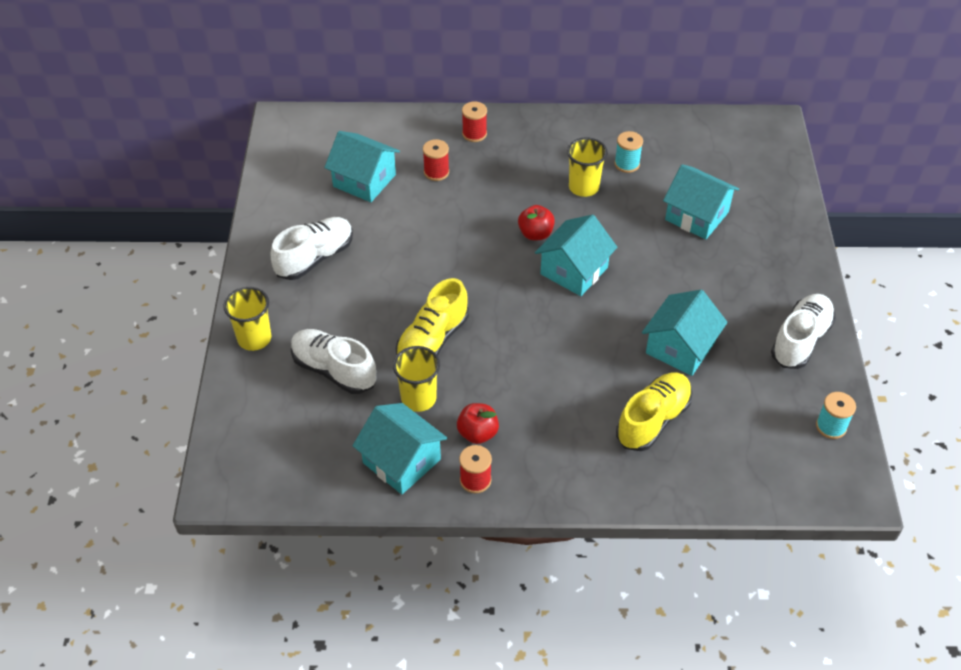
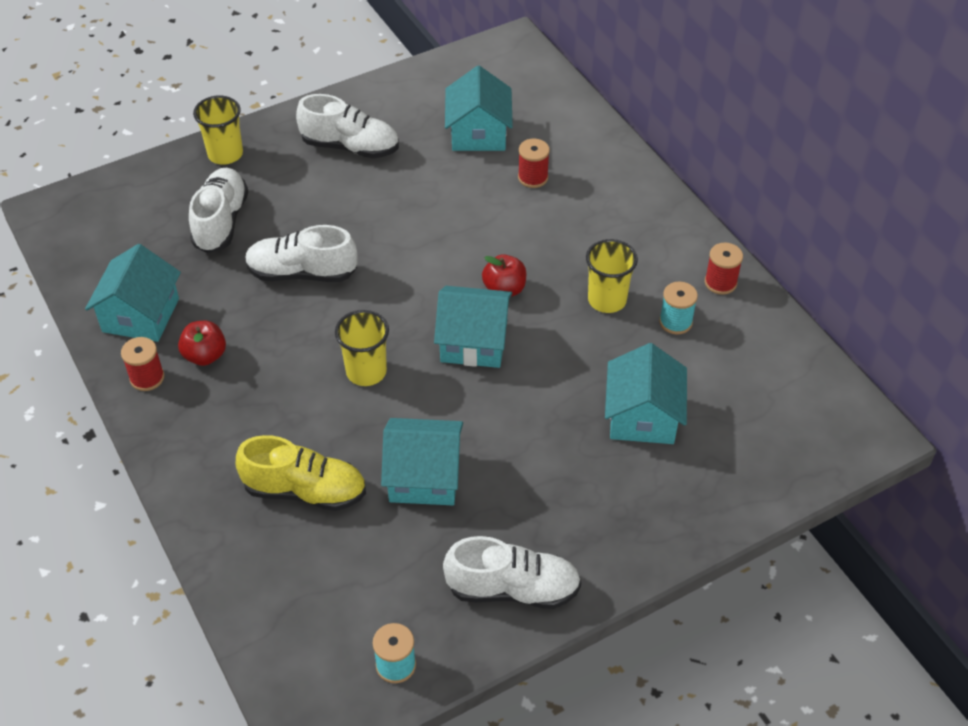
camera: 60 degrees right, 0 degrees up
yellow cup [393,346,440,412] -> yellow cup moved to [335,310,389,386]
yellow shoe [396,278,469,356] -> white shoe [245,225,357,282]
red spool [462,101,487,142] -> red spool moved to [705,243,743,295]

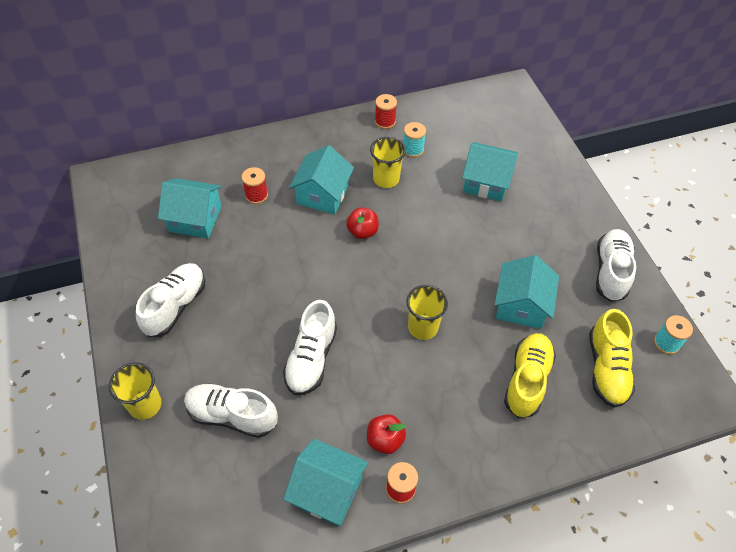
camera: 80 degrees left, 5 degrees up
turquoise house [434,286,512,368] -> turquoise house moved to [289,145,354,214]
none -> yellow shoe [589,309,635,408]

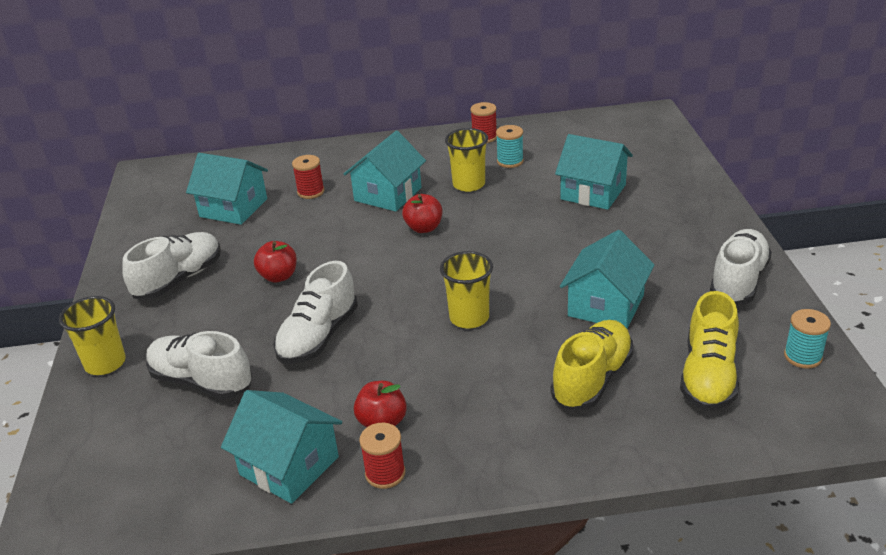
camera: 15 degrees right, 20 degrees down
none -> red apple [254,241,297,283]

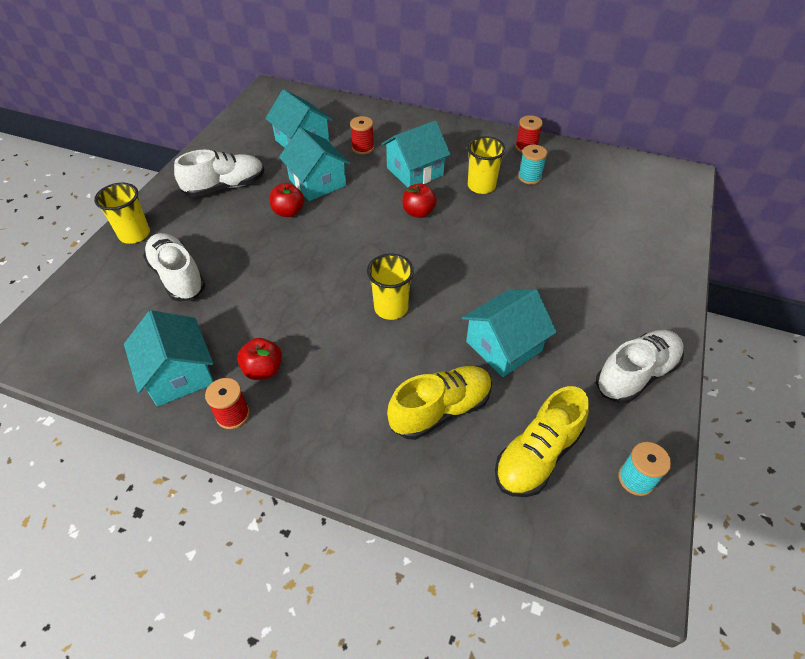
camera: 25 degrees right, 15 degrees up
white shoe [274,261,358,364] -> none
turquoise house [555,134,633,210] -> turquoise house moved to [279,127,350,201]

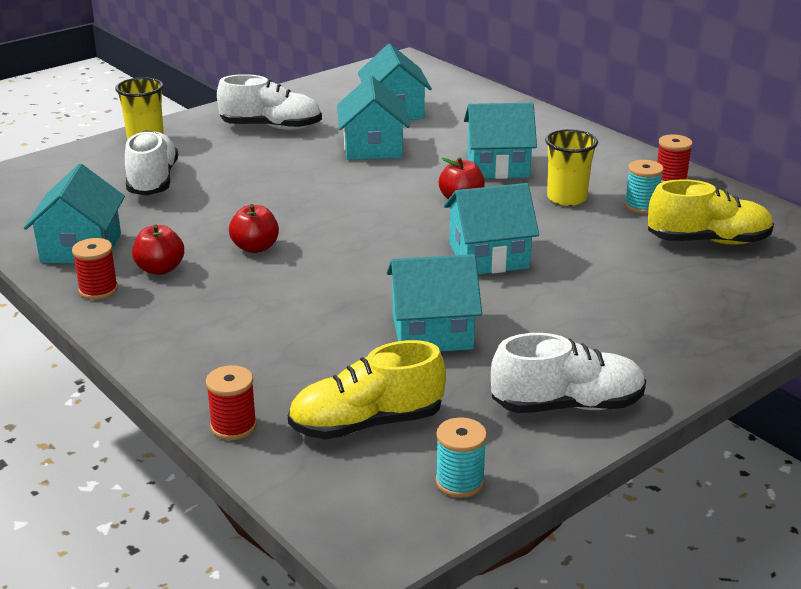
camera: 30 degrees right, 20 degrees down
red apple [269,183,304,217] -> red apple moved to [229,204,279,253]
red spool [350,116,374,155] -> red spool moved to [206,365,257,440]
yellow cup [367,254,414,320] -> none
yellow shoe [387,366,492,440] -> yellow shoe moved to [648,179,774,245]
none -> turquoise house [444,183,539,274]

